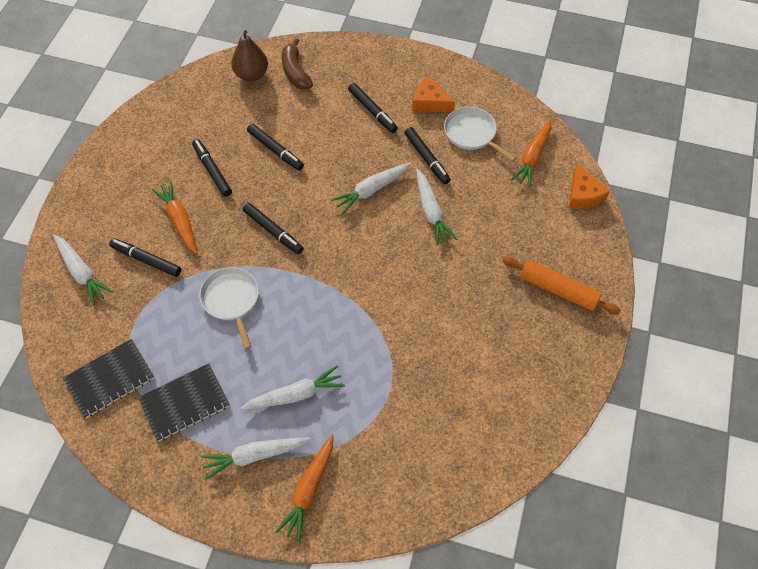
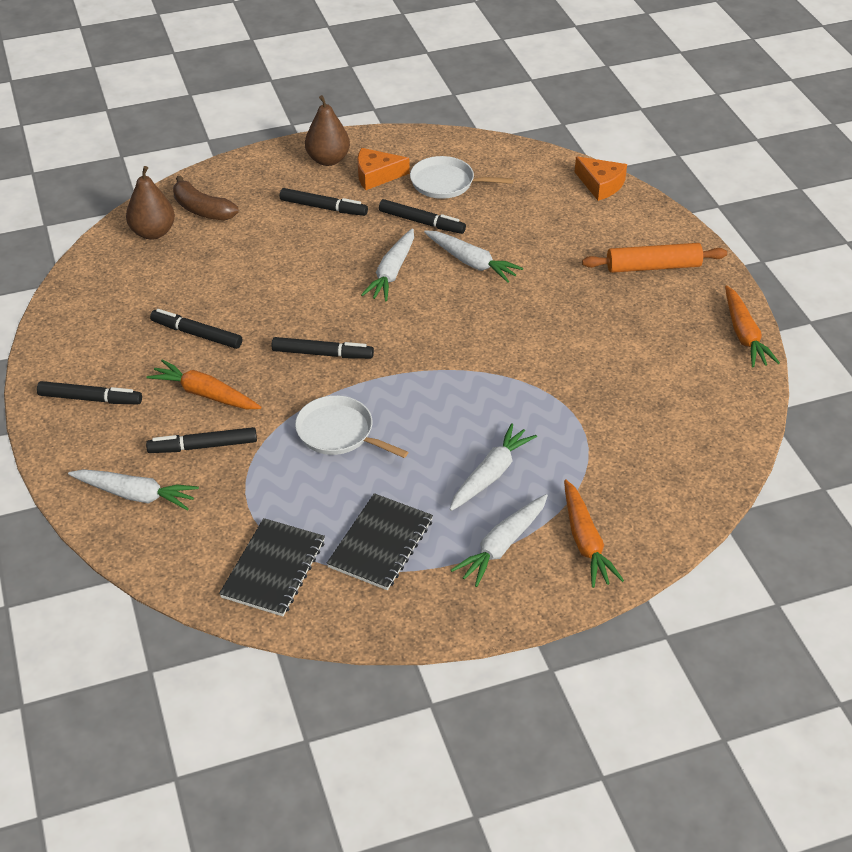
camera: 35 degrees left, 15 degrees down
black marker [247,124,304,171] -> black marker moved to [37,381,142,404]
orange carrot [510,119,551,187] -> orange carrot moved to [725,285,780,367]
none -> brown pear [305,95,350,166]

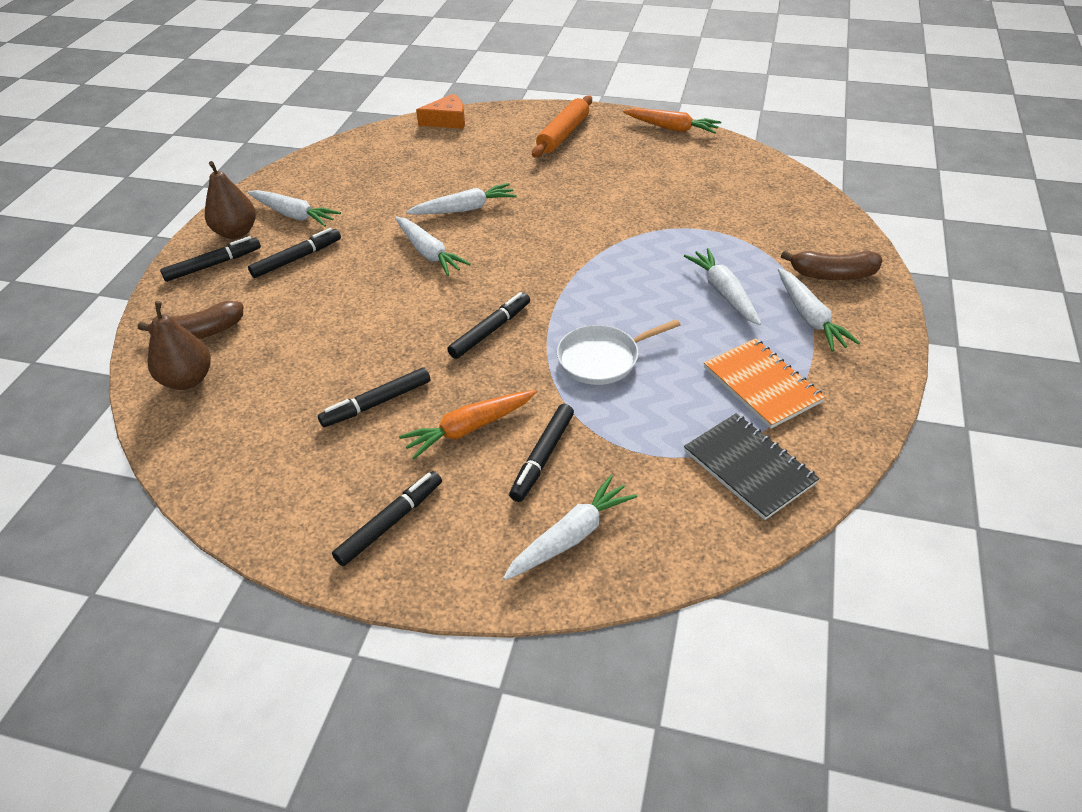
camera: 55 degrees left, 0 degrees up
black notebook [327,493,433,590] -> orange notebook [704,338,825,429]
orange cheese [358,148,410,190] -> white carrot [248,190,341,227]
black marker [379,199,466,234] -> black marker moved to [160,236,261,282]
white pan [410,156,514,199] -> none
orange carrot [564,479,624,588] -> brown banana [781,250,882,280]

